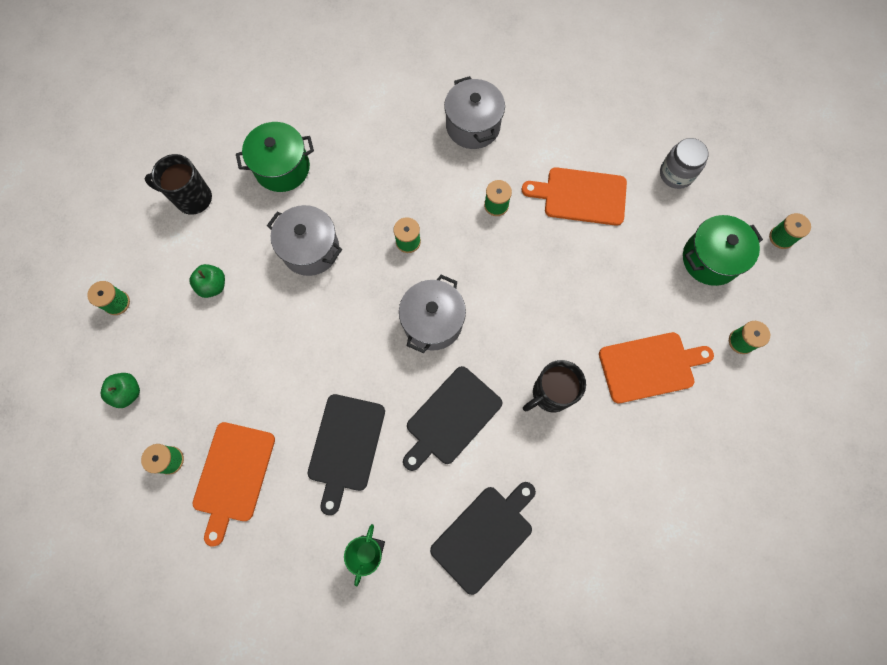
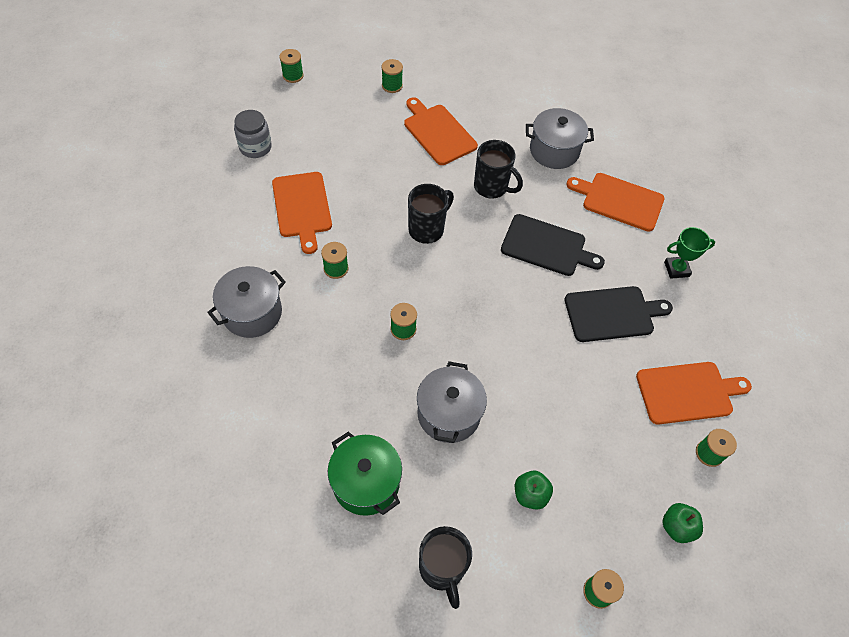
camera: 115 degrees left, 15 degrees down
grey pot [399,275,466,353] -> grey pot moved to [526,108,594,169]
black cutting board [430,482,536,595] -> orange cutting board [566,173,665,232]
green pot [683,215,763,286] -> none
none -> black mug [408,184,454,244]

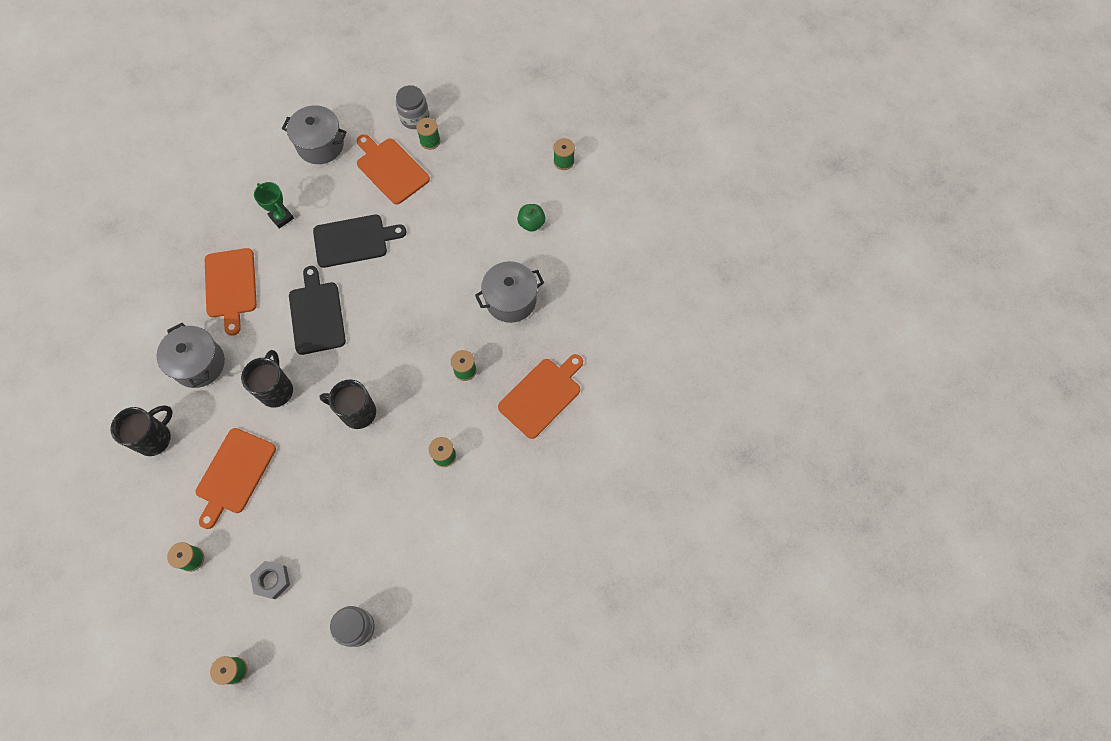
camera: 120 degrees left, 10 degrees up
grey pot [207,266,286,338] -> grey pot moved to [282,105,347,164]
orange cutting board [272,172,332,254] -> orange cutting board moved to [498,354,583,439]
green pot [328,431,402,516] -> none
black mug [419,526,472,609] -> black mug moved to [110,405,172,456]
black cutting board [565,286,673,342] -> black cutting board turned 120 degrees clockwise [313,215,406,268]
green apple [662,503,703,543] -> none
none -> grey nut [250,561,290,599]
none -> grey jar [396,85,429,129]

